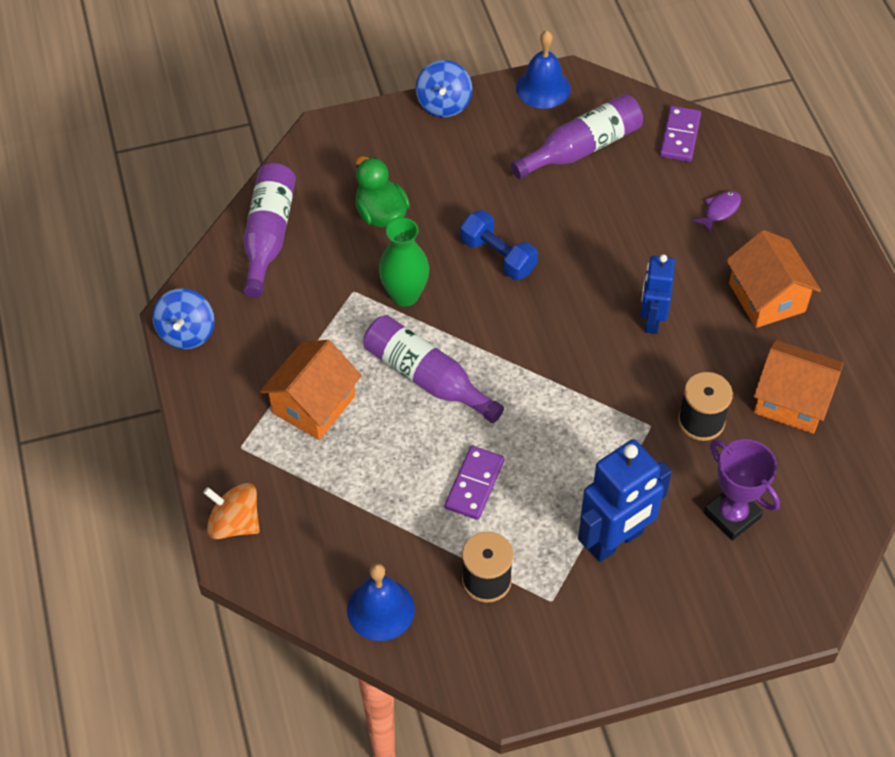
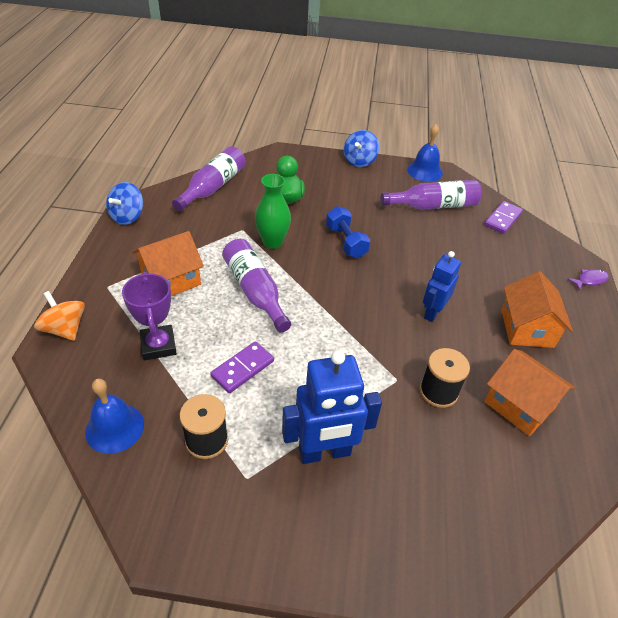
camera: 20 degrees right, 10 degrees down
purple fish [693,191,741,233] -> purple fish moved to [568,269,609,291]
purple trophy [704,439,780,540] -> purple trophy moved to [122,272,177,360]

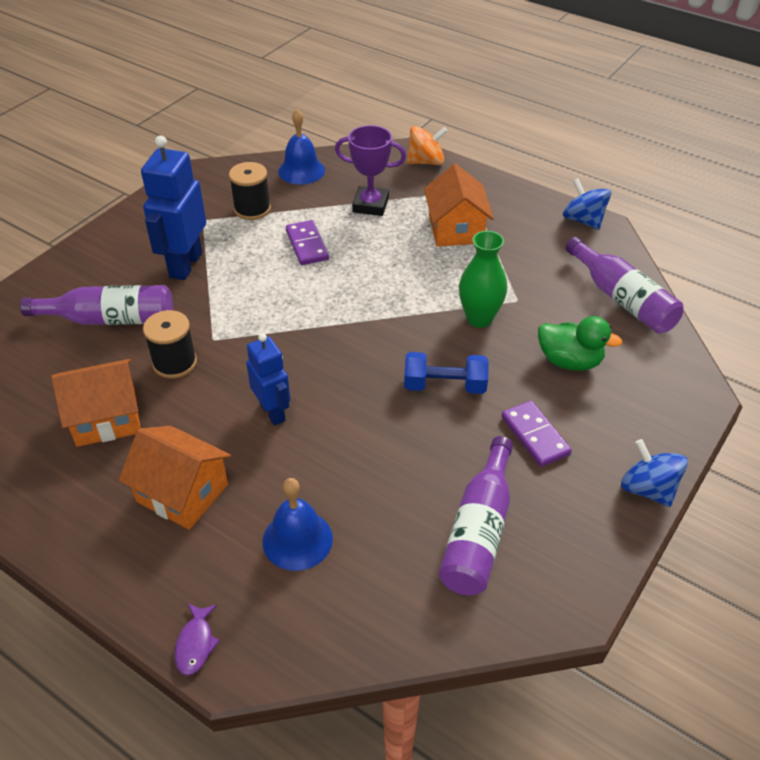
camera: 120 degrees right, 0 degrees up
purple bottle [222,239,291,333] -> purple bottle moved to [20,285,173,325]
blue bell [407,124,443,182] -> blue bell moved to [263,478,333,571]
purple domino [484,201,523,234] -> purple domino moved to [502,401,572,467]

